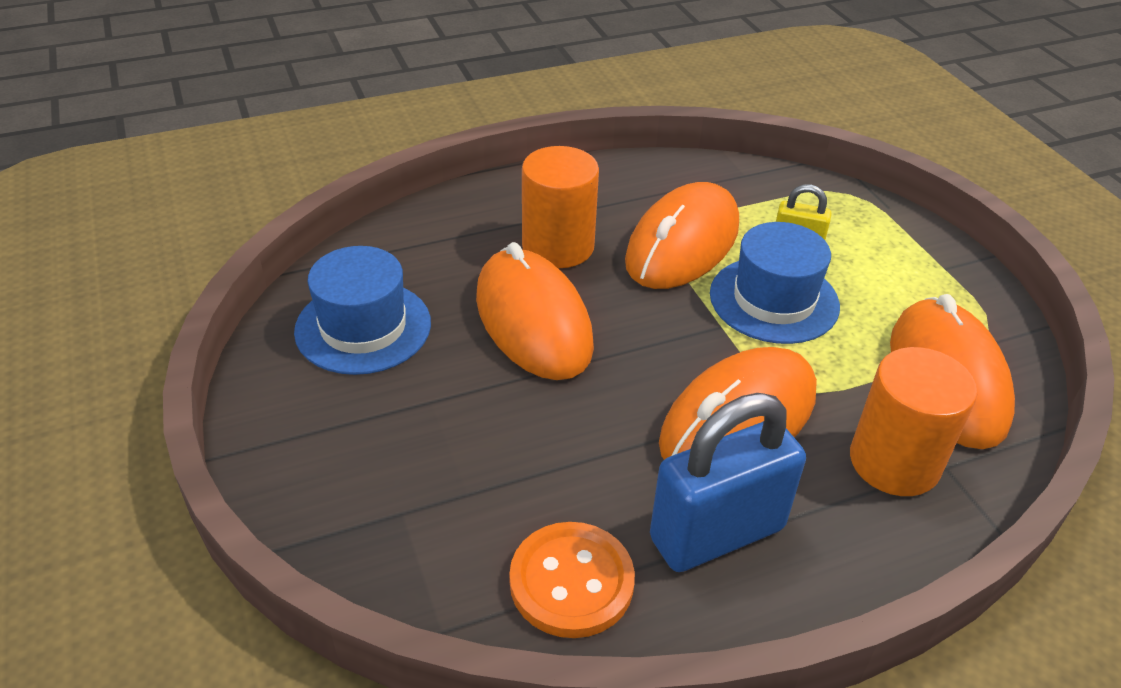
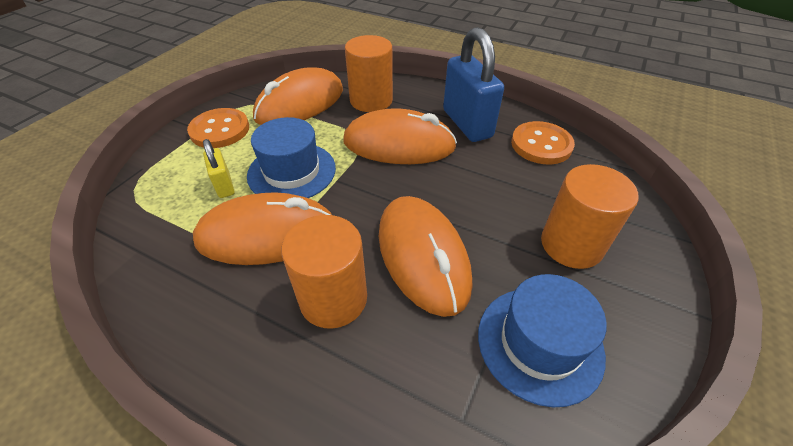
camera: 130 degrees left, 5 degrees up
orange mouse [476,242,594,380] -> orange mouse turned 45 degrees counterclockwise [379,196,472,317]
blue padlock [650,393,806,572] -> blue padlock turned 45 degrees clockwise [443,27,504,142]
none -> orange button [187,108,249,148]
none -> orange cylinder [541,164,638,269]

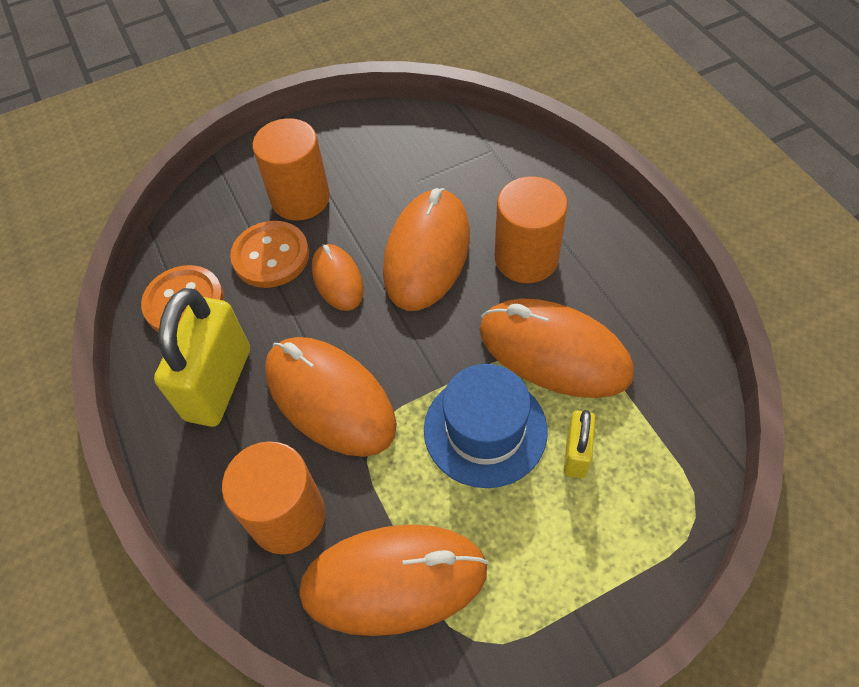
camera: 140 degrees left, 10 degrees up
orange button [187,108,249,148] -> orange button moved to [230,221,309,288]
blue padlock [443,27,504,142] -> yellow padlock [154,288,250,427]
blue hat [478,274,607,408] -> none
none -> orange mouse [312,244,364,311]

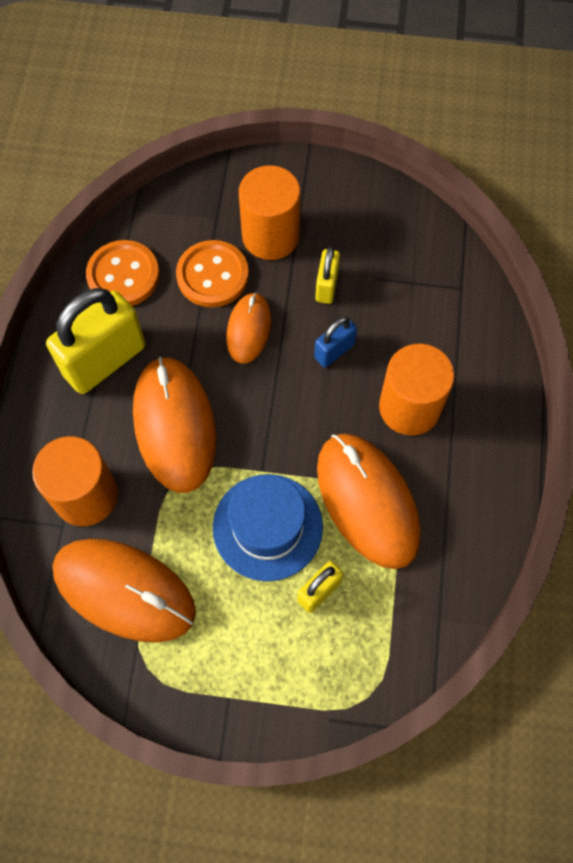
camera: 30 degrees right, 10 degrees up
orange mouse [383,188,470,311] -> blue padlock [314,316,357,368]
none -> yellow padlock [315,247,340,304]

